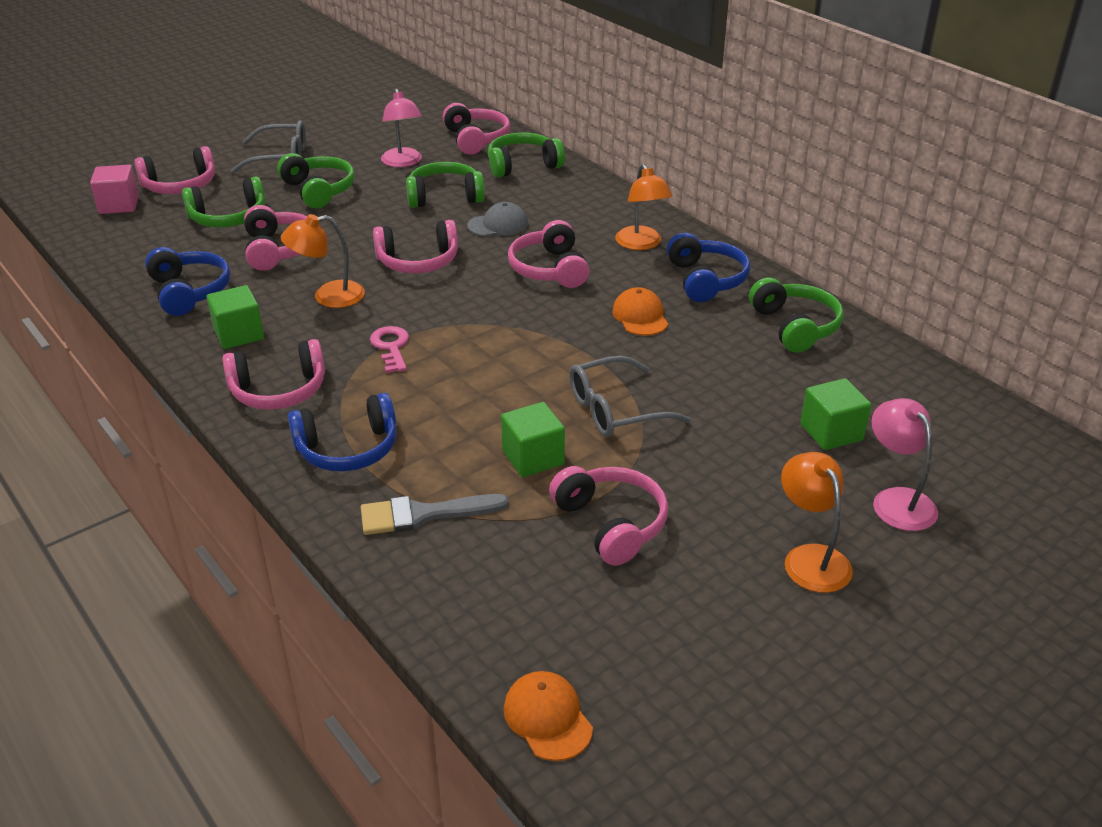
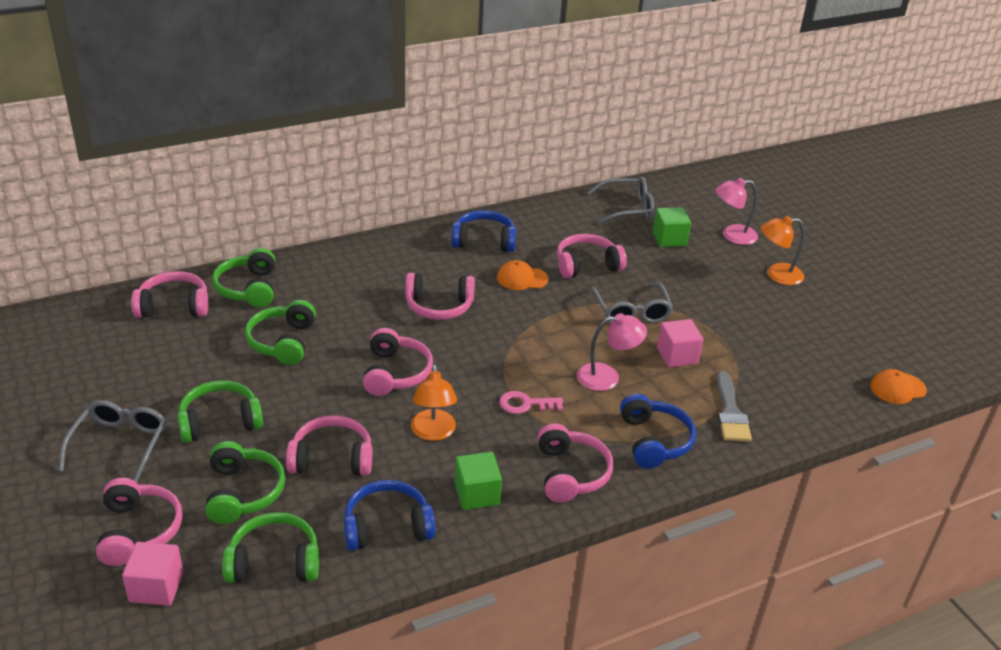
camera: 80 degrees left, 0 degrees up
pink lamp [381,89,422,167] -> pink lamp moved to [577,313,647,391]
grey cap [467,202,528,236] -> none
green cube [501,402,565,477] -> pink cube [657,319,703,367]
pink headphones [549,466,668,566] -> pink headphones moved to [557,234,627,278]
orange lamp [615,164,673,250] -> none
green headphones [749,277,844,353] -> green headphones moved to [222,512,319,583]
none -> grey glasses [588,177,654,224]

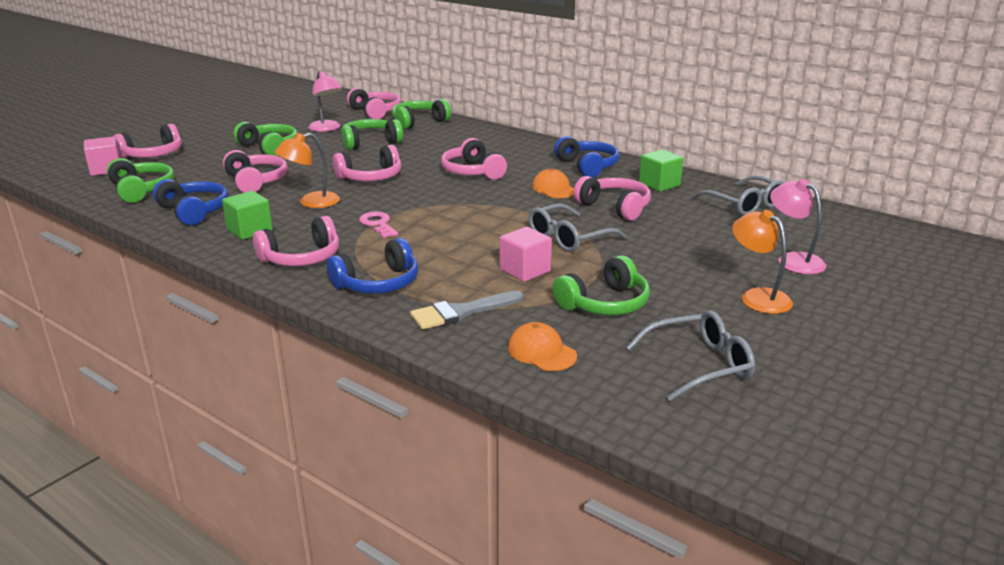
camera: 65 degrees right, 10 degrees down
grey glasses [58,400,166,482] -> grey glasses moved to [626,310,755,401]
green headphones [205,441,285,524] -> green headphones moved to [553,255,650,315]
pink lamp [577,313,647,391] -> pink lamp moved to [308,71,342,132]
green cube [653,207,691,247] -> green cube moved to [639,149,683,192]
orange cap [870,369,927,404] -> orange cap moved to [507,322,577,371]

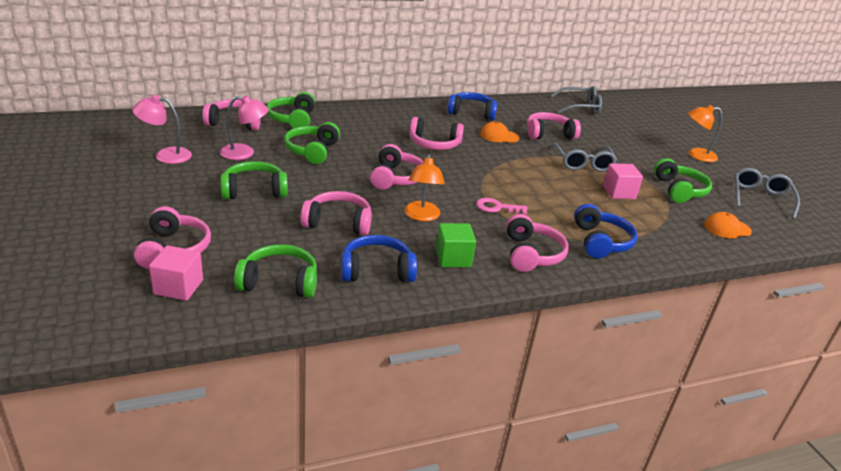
camera: 60 degrees left, 5 degrees up
grey brush [410,291,524,330] -> none
green cube [639,149,683,192] -> none
pink lamp [770,179,826,274] -> pink lamp moved to [133,95,192,164]

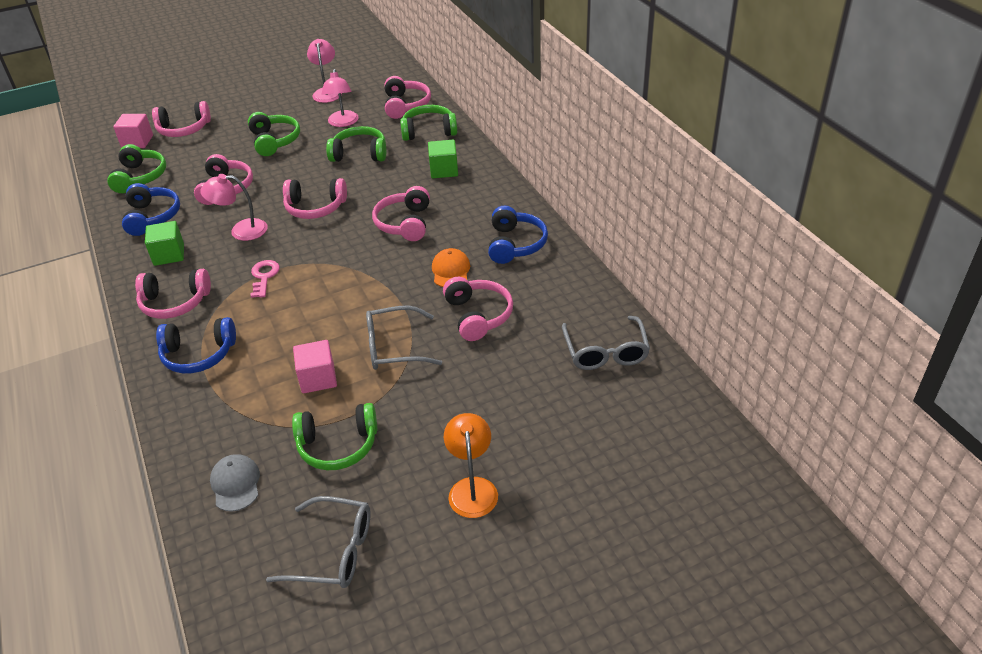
camera: 90 degrees right, 10 degrees up
orange lamp [404,154,444,221] -> pink lamp [200,174,267,241]
orange cap [704,212,752,239] -> grey cap [210,454,260,512]
none -> green cube [428,140,458,178]

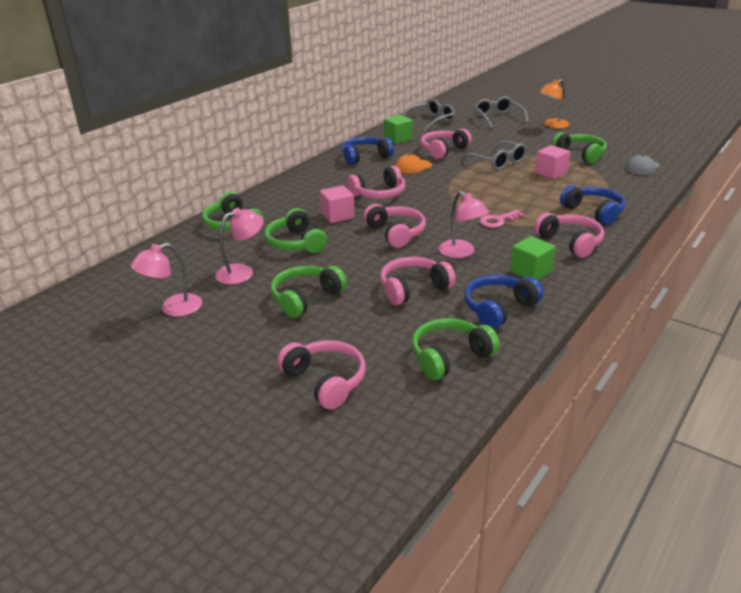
camera: 120 degrees left, 10 degrees down
pink cube [113,114,153,148] -> pink cube moved to [320,185,354,223]
grey glasses [266,496,371,588] -> grey glasses moved to [474,96,529,128]
pink headphones [385,76,431,119] -> none
green cube [428,140,458,178] -> green cube moved to [384,115,412,144]

